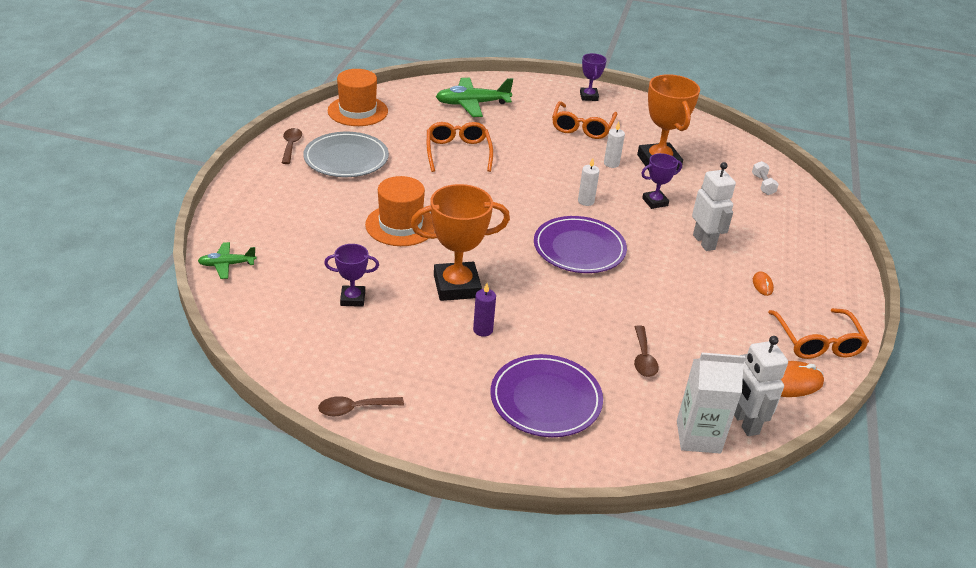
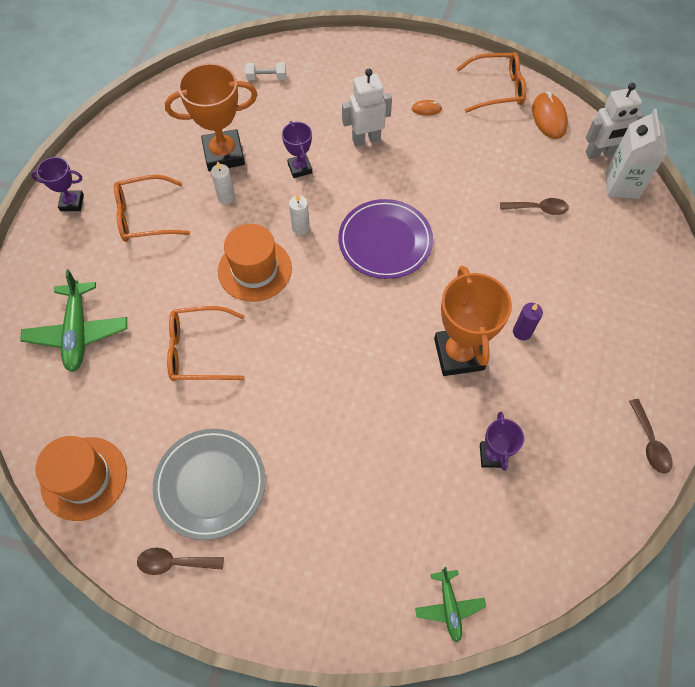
camera: 85 degrees left, 25 degrees up
orange hat [365,176,435,246] -> orange hat moved to [218,224,292,302]
purple plate [490,354,603,437] -> none
orange glasses [552,101,617,139] -> orange glasses turned 150 degrees clockwise [114,175,190,242]

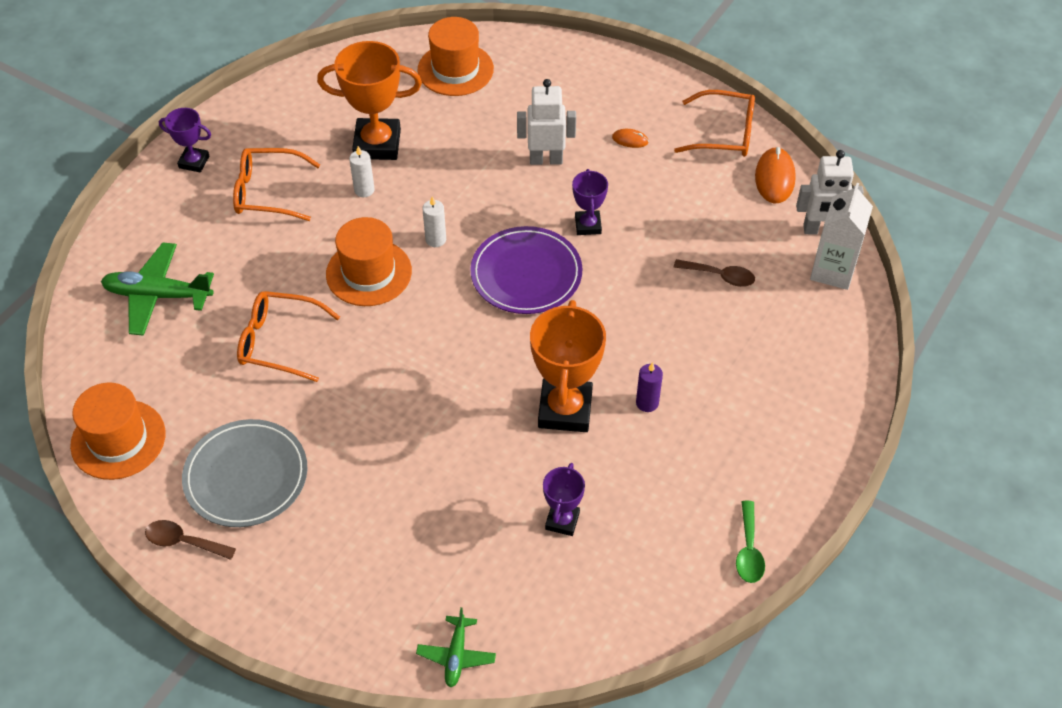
camera: 15 degrees right, 10 degrees down
green plane [20,269,127,372] -> green plane turned 90 degrees clockwise [101,243,214,336]
white dumbbell [245,62,286,80] -> orange hat [418,17,494,96]
purple trophy [282,121,312,178] -> purple trophy moved to [572,169,608,235]
brown spoon [629,399,673,473] -> green spoon [736,501,765,583]

